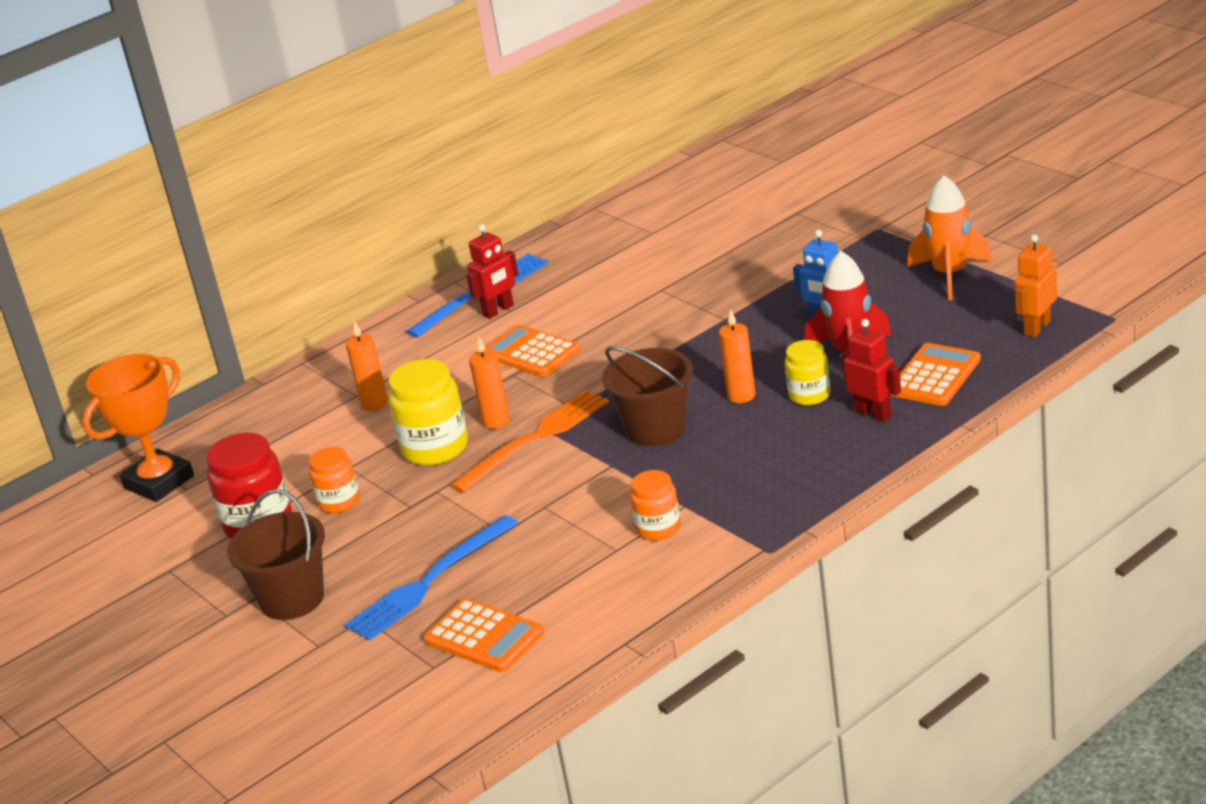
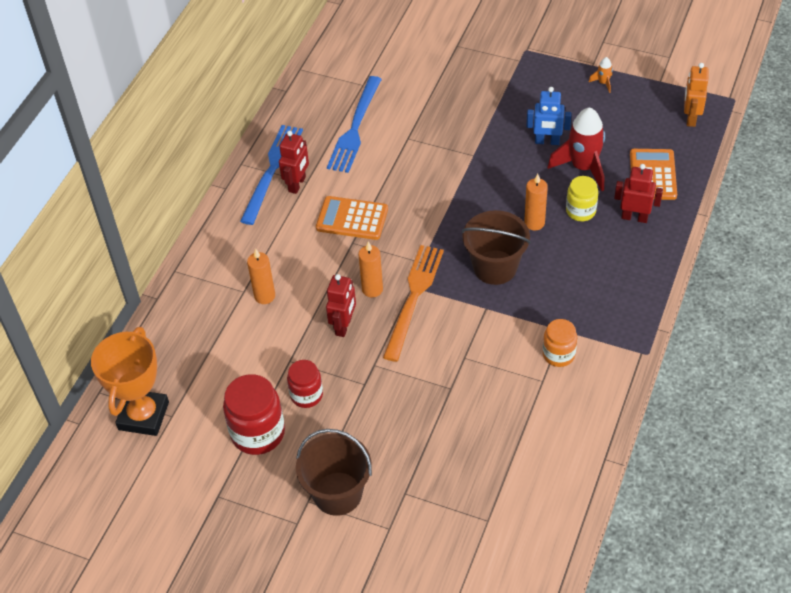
camera: 30 degrees left, 20 degrees up
orange jar [309,447,360,513] -> red jar [287,360,323,408]
blue fork [345,515,518,641] -> blue fork moved to [327,76,382,173]
yellow jar [389,359,468,466] -> red robot [326,274,356,337]
orange calculator [424,598,544,672] -> none
orange rocket [907,175,992,300] -> orange rocket [589,57,613,93], size x0.44

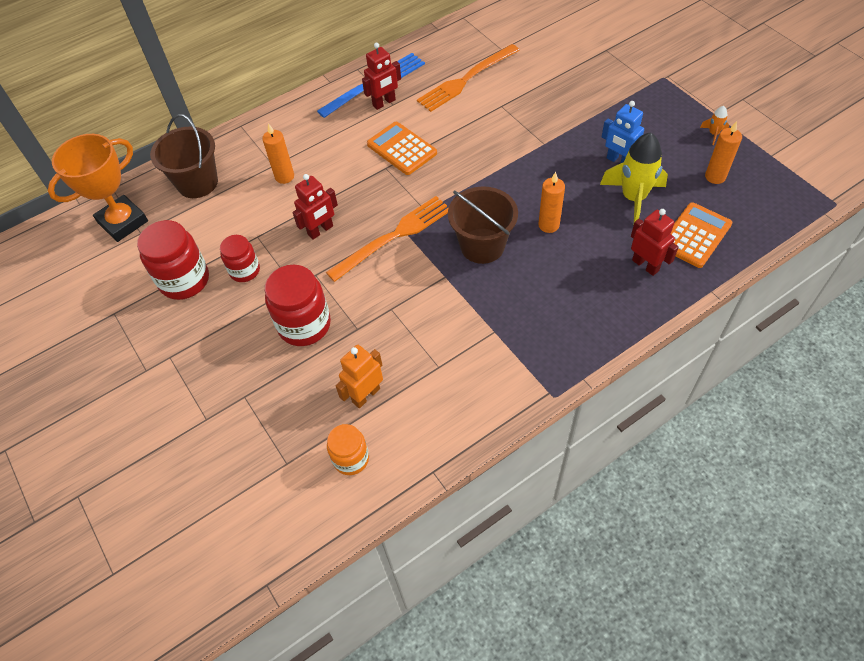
camera: 35 degrees right, 5 degrees up
brown bucket [296,429,372,516] -> brown bucket moved to [150,114,218,198]
blue fork [327,76,382,173] -> orange fork [417,44,520,112]
orange candle [358,242,383,297] -> orange candle moved to [705,121,742,184]
orange jar [543,319,577,367] -> orange jar moved to [327,424,369,475]
red rocket [548,107,605,191] -> yellow rocket [600,132,668,222]
yellow jar [566,176,598,221] -> none
orange robot [684,63,709,127] -> orange robot moved to [336,345,383,408]
none -> red jar [265,265,331,346]

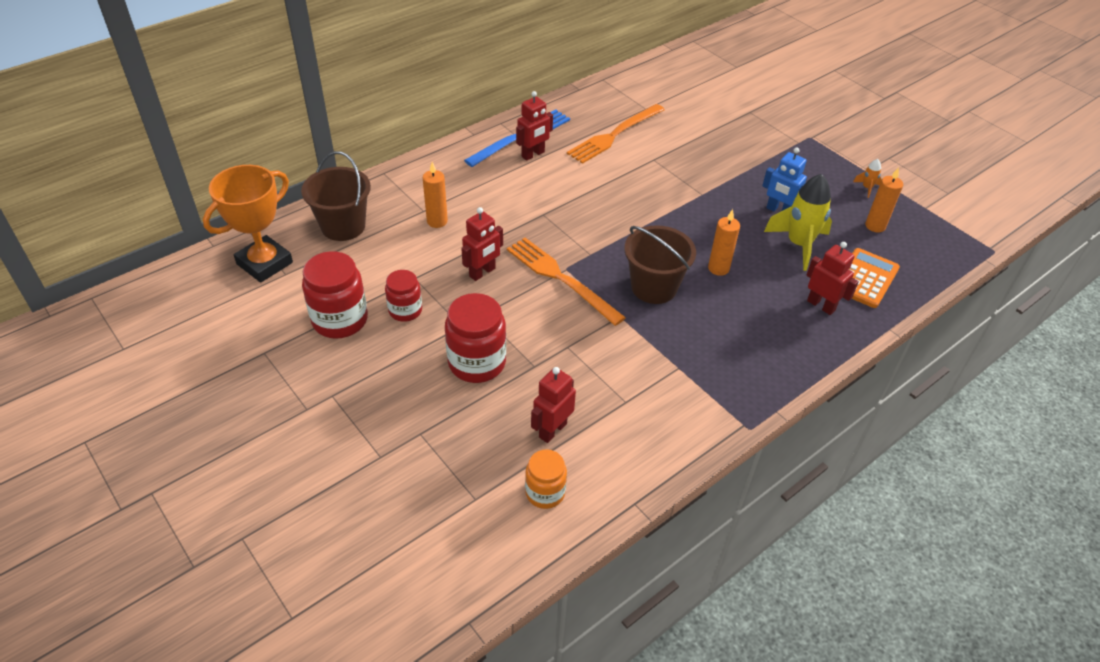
camera: 10 degrees left, 10 degrees down
orange fork [326,196,449,282] -> orange fork turned 90 degrees counterclockwise [507,238,626,326]
orange robot [336,345,383,408] -> red robot [531,367,576,443]
orange calculator [367,122,437,175] -> none

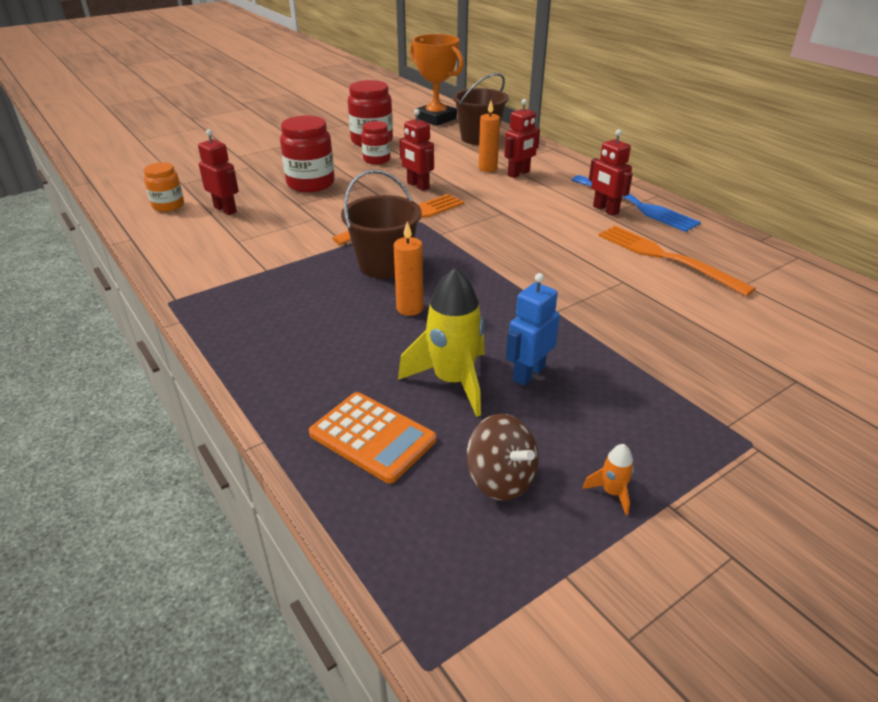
camera: 95 degrees right, 10 degrees down
red robot [807,242,859,315] -> red robot moved to [504,99,540,178]
orange candle [865,167,903,232] -> brown spinning top [467,413,538,500]

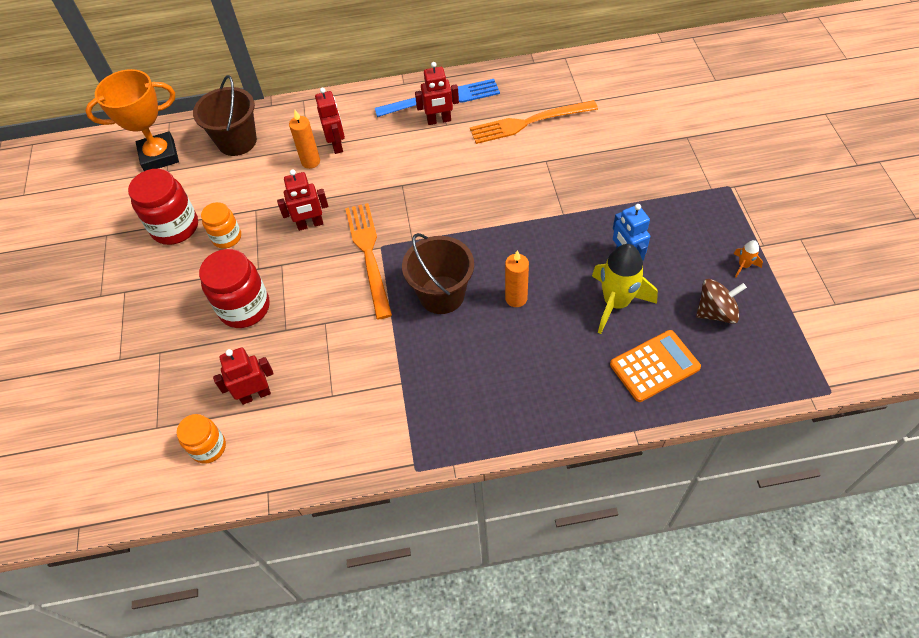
camera: 60 degrees left, 20 degrees up
red jar [361,121,391,164] -> orange jar [201,202,241,249]

